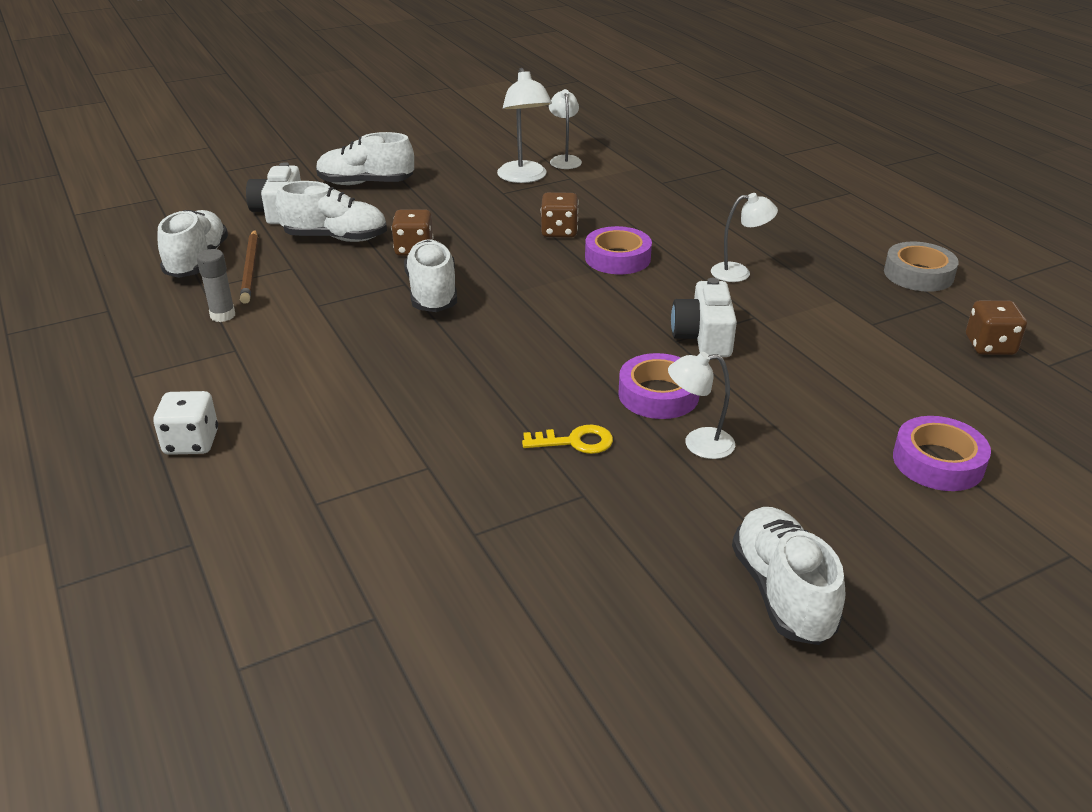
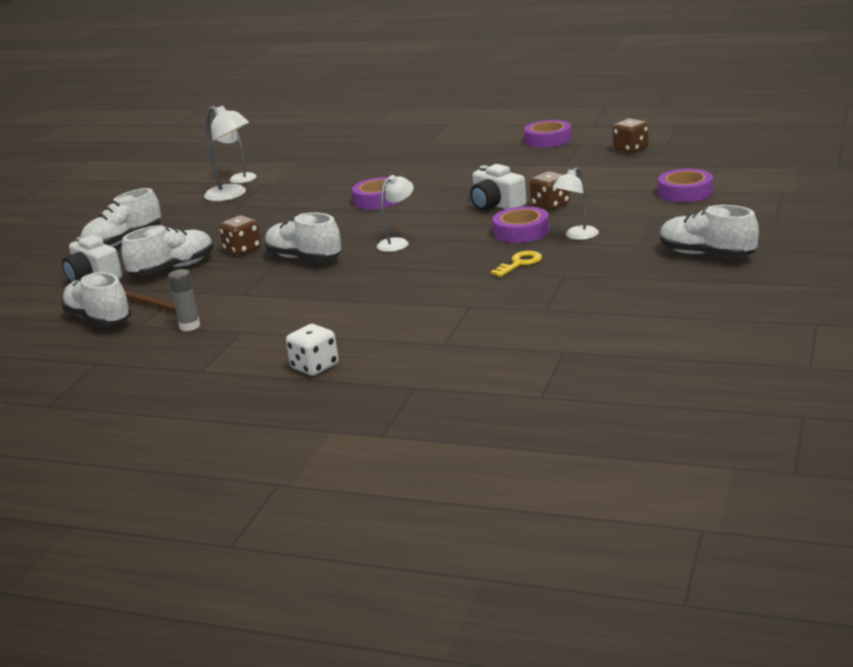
camera: 40 degrees left, 10 degrees down
brown dice [541,192,579,238] -> brown dice moved to [530,171,570,210]
white lamp [711,193,778,282] -> white lamp moved to [377,175,414,252]
grey tape [884,242,959,292] -> purple tape [524,120,572,148]

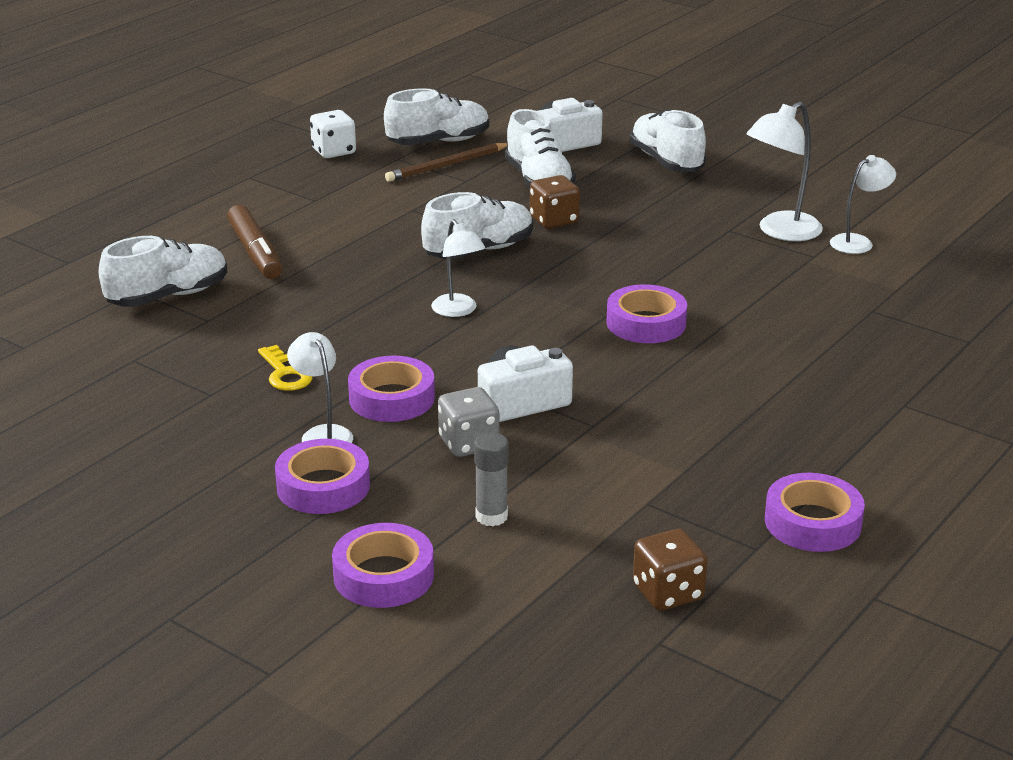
camera: 105 degrees right, 5 degrees up
grey glue stick [168,269,200,331] -> grey glue stick moved to [474,433,509,526]
white dice [286,324,339,376] -> white dice moved to [310,110,356,158]
brown dice [530,171,570,210] -> grey dice [438,387,499,457]
white shoe [660,205,759,258] -> white shoe moved to [99,236,227,307]
none -> brown marker [227,205,282,279]
none -> purple tape [275,439,370,514]

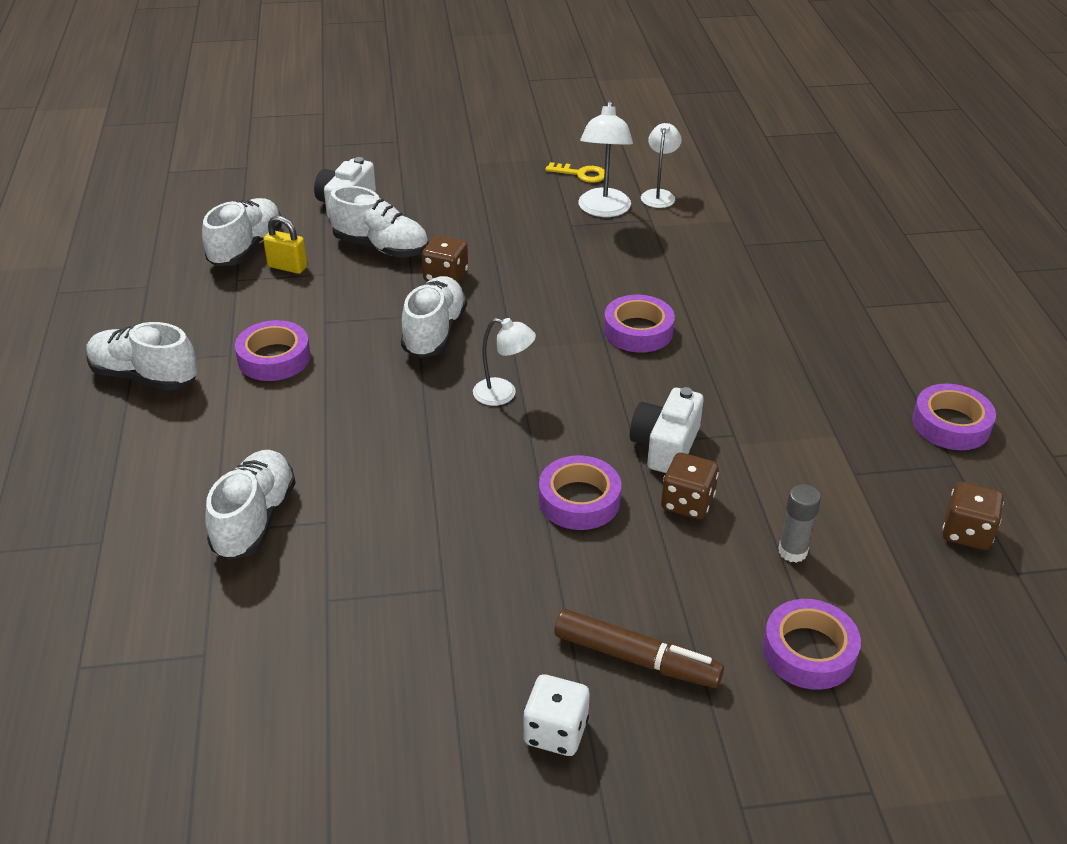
camera: 45 degrees left, 10 degrees up
brown marker [227,205,282,279] -> brown marker moved to [554,609,724,688]
yellow key [258,345,313,391] -> yellow key moved to [545,162,605,183]
purple tape [275,439,370,514] -> purple tape moved to [235,320,310,381]
white lamp [287,332,353,443] -> none
white dice [310,110,356,158] -> white dice moved to [523,674,590,756]
brown pencil [385,143,508,182] -> yellow padlock [263,216,307,274]
grey dice [438,387,499,457] -> brown dice [661,453,719,519]
white shoe [629,109,706,172] -> white shoe moved to [87,322,198,391]

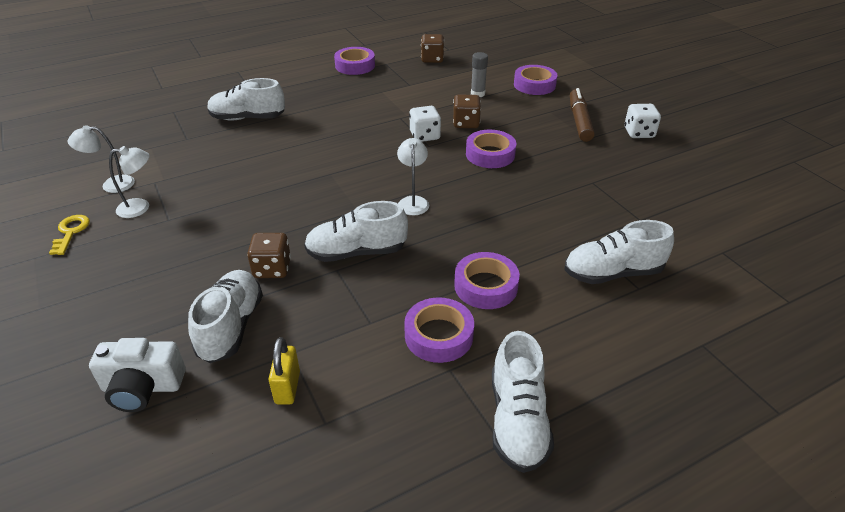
camera: 110 degrees left, 0 degrees up
white shoe [202,198,282,266] -> white shoe moved to [207,78,285,121]
white lamp [578,100,633,217] -> white lamp [109,146,150,218], size x0.66
purple tape [604,295,675,353] -> purple tape moved to [454,252,520,309]
white camera [630,387,704,473] -> white dice [409,106,441,142]

